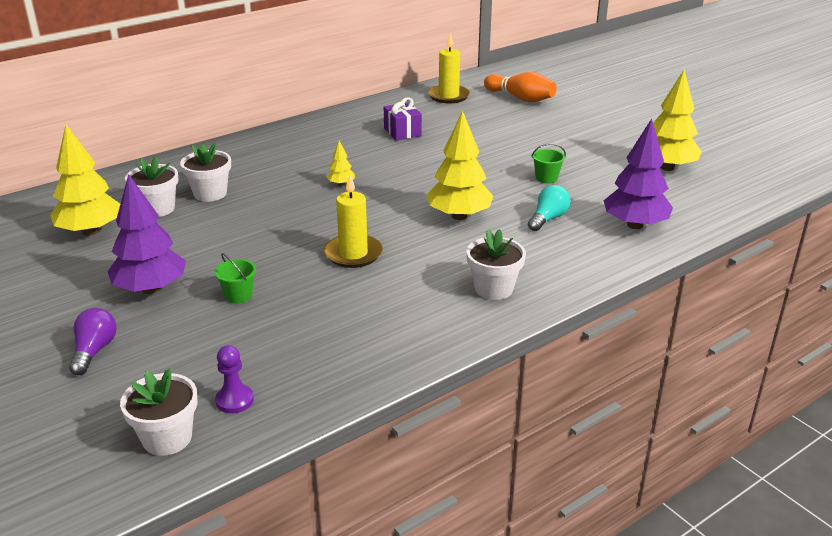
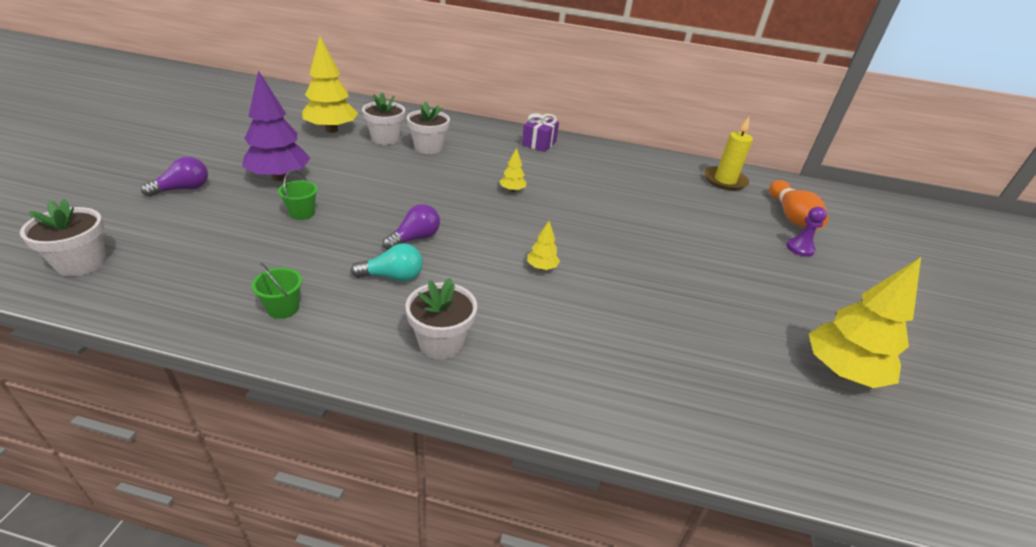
camera: 45 degrees right, 5 degrees up
purple pawn [215,345,254,413] -> purple pawn moved to [786,207,827,257]
yellow candle [324,175,383,268] -> purple light bulb [383,204,440,250]
purple gift [384,97,422,141] -> purple gift moved to [522,113,559,152]
yellow tree [427,111,493,220] -> yellow tree [527,221,560,270], size x0.46
turquoise light bulb [528,185,571,231] -> turquoise light bulb moved to [351,243,423,282]
green bucket [531,143,566,183] -> green bucket moved to [252,263,302,319]
purple tree [604,119,673,229] -> none

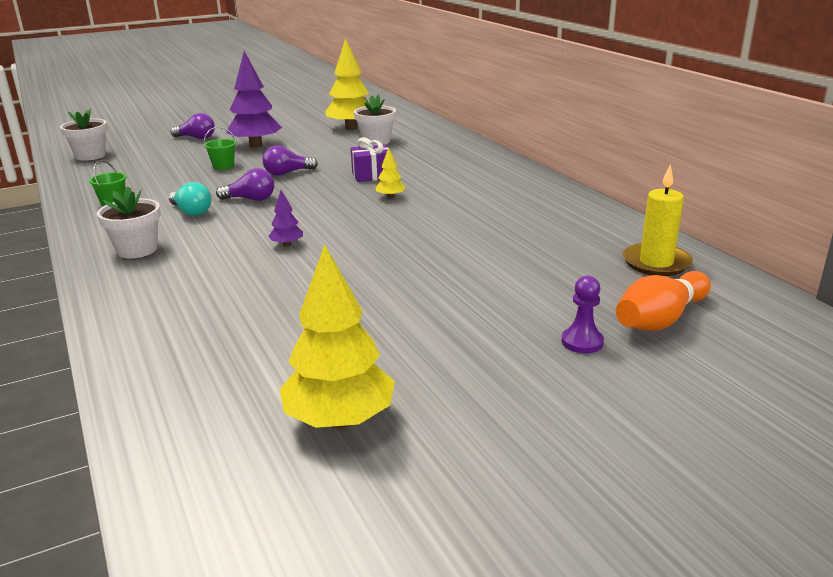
camera: 55 degrees right, 10 degrees down
white flower pot [407,101,450,154] -> none
purple gift [522,113,559,152] -> purple gift moved to [351,137,388,182]
yellow tree [527,221,560,270] -> purple tree [268,190,303,247]
none -> purple light bulb [262,145,318,176]

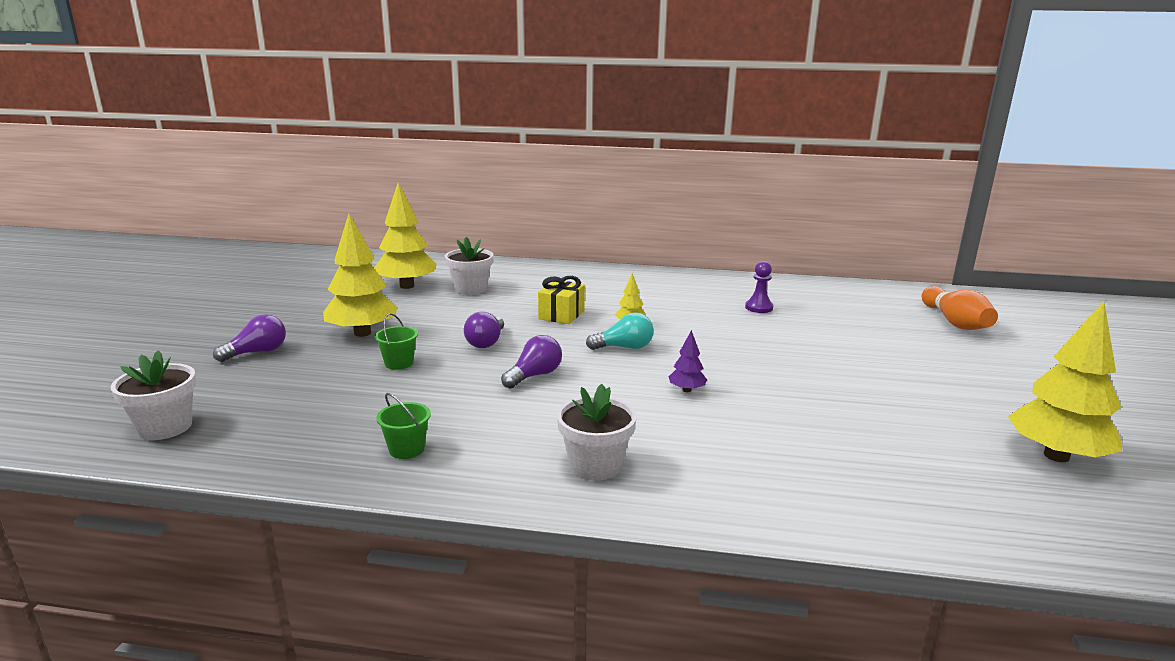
camera: 55 degrees left, 5 degrees down
turquoise light bulb [169,182,211,216] -> turquoise light bulb moved to [586,312,654,350]
purple tree [227,51,282,148] -> yellow tree [323,214,398,337]
purple gift [351,137,388,182] -> yellow gift [538,276,585,324]
purple pawn [562,276,604,353] -> purple pawn moved to [745,261,773,313]
yellow candle [623,165,693,276] -> none

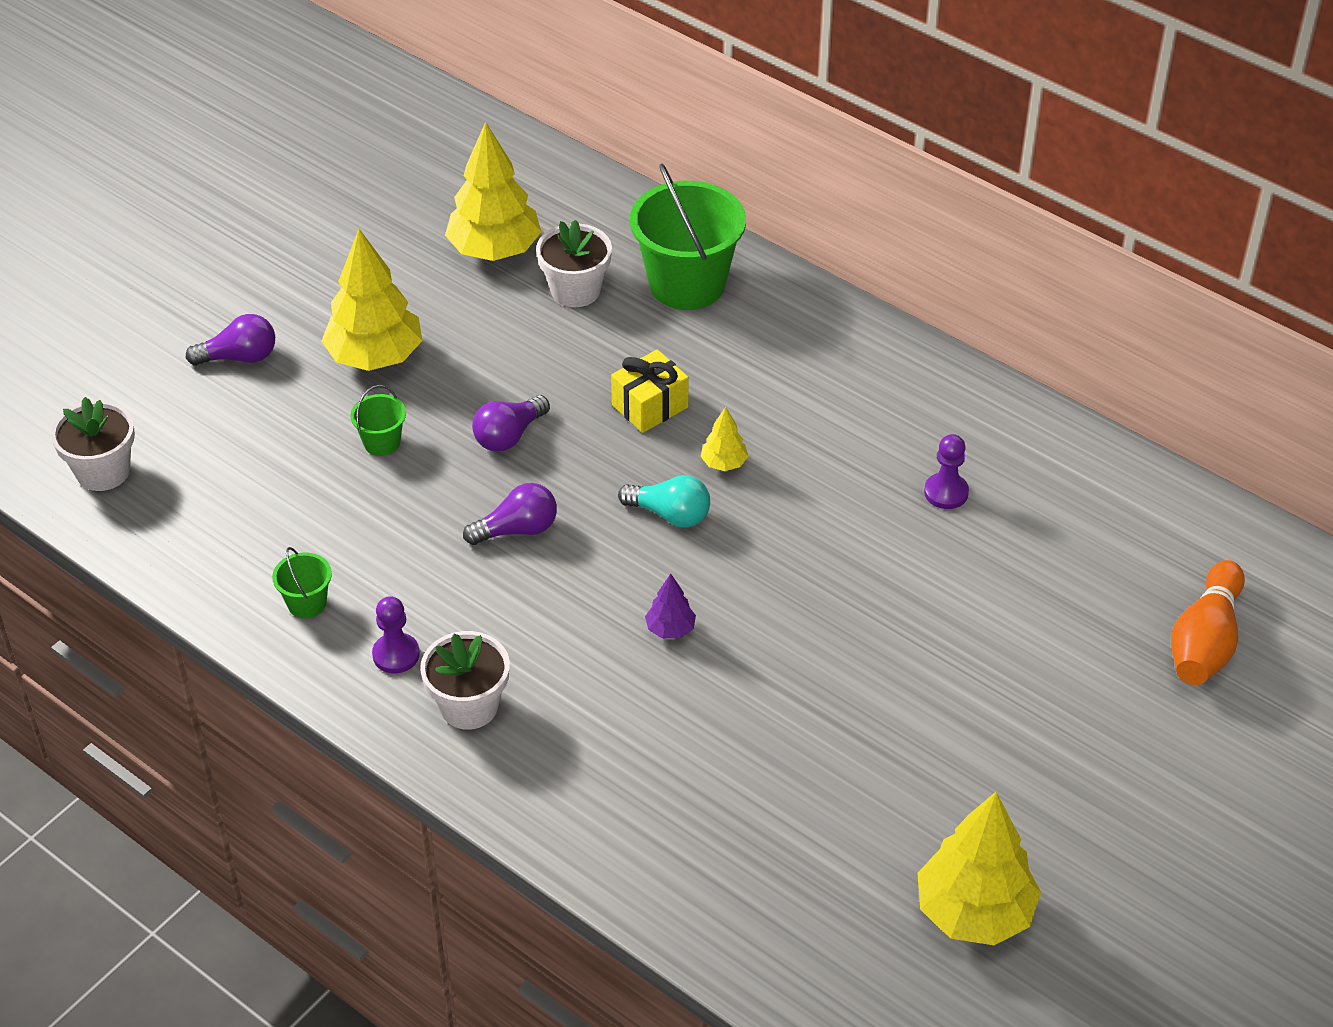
camera: 30 degrees right, 25 degrees up
none -> purple pawn [372,596,420,673]
none -> green bucket [630,163,746,310]

